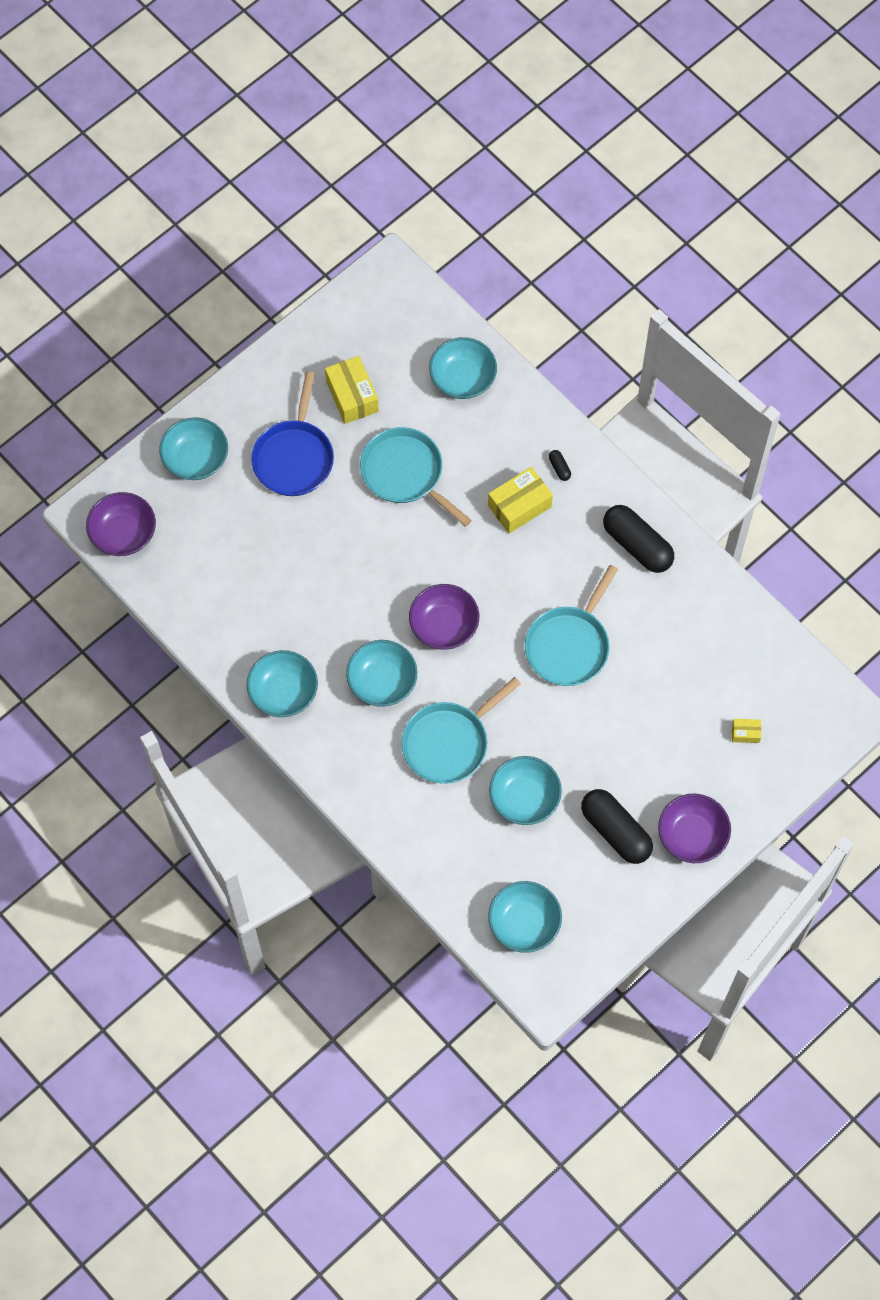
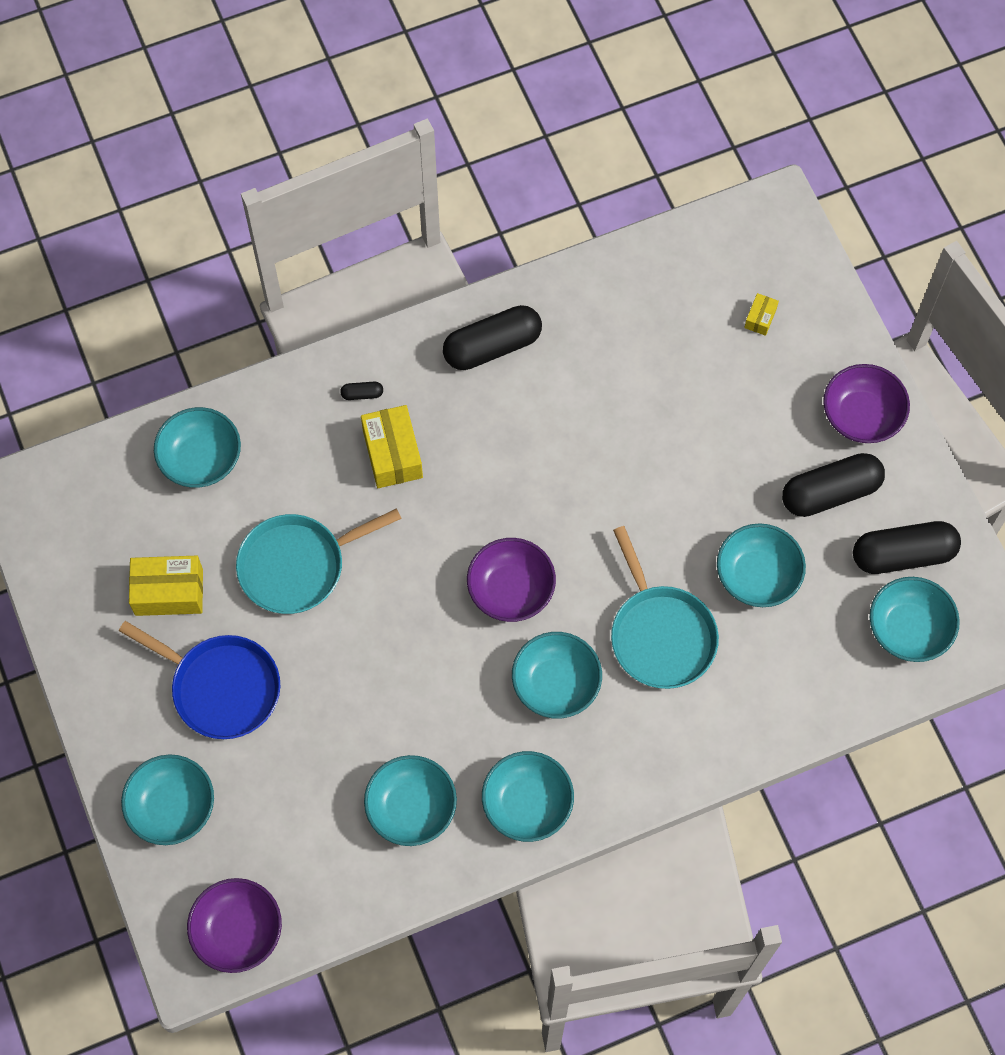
camera: 70 degrees left, 0 degrees up
turquoise pan [525,565,618,686] -> none
none -> turquoise bowl [364,755,457,846]
none -> black capsule [853,521,961,574]

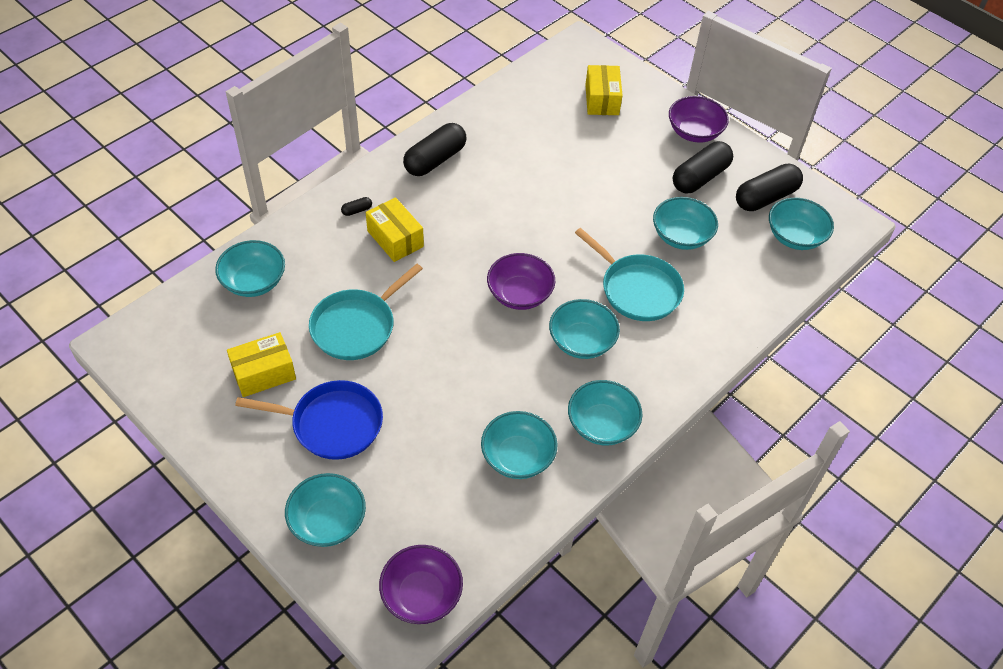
camera: 25 degrees left, 15 degrees down
yellow box [744,293,779,336] -> yellow box [585,65,623,115], size x1.98

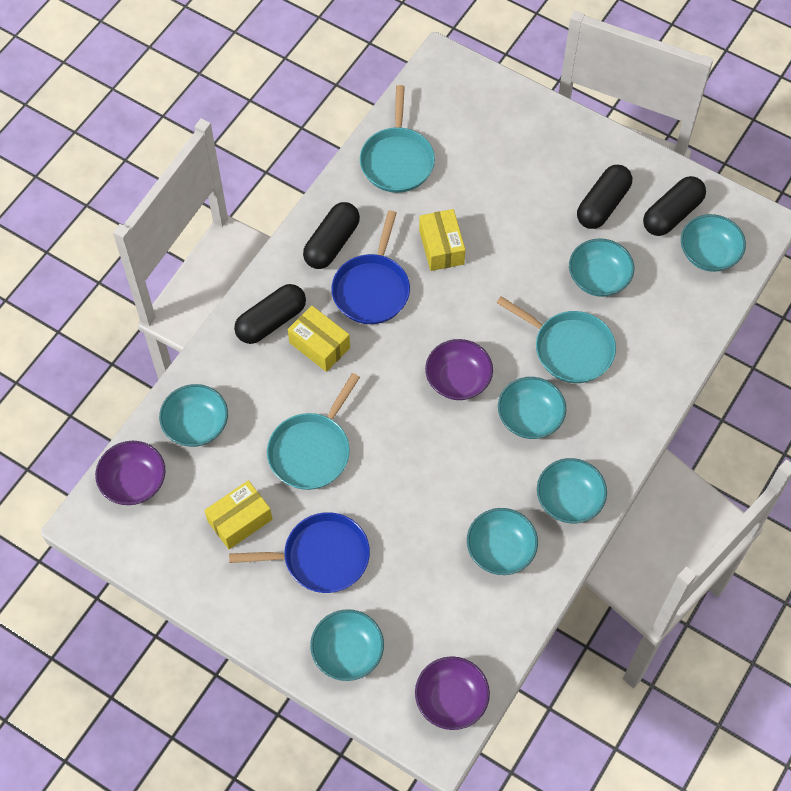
camera: 10 degrees left, 10 degrees up
black capsule [341,197,372,216] -> black capsule [234,284,306,344], size x2.45
yellow box [585,65,623,115] -> yellow box moved to [419,209,465,271]
purple bowl [669,96,729,143] -> purple bowl moved to [95,441,166,505]
none -> blue pan [331,210,410,324]
none -> turquoise pan [360,85,435,193]

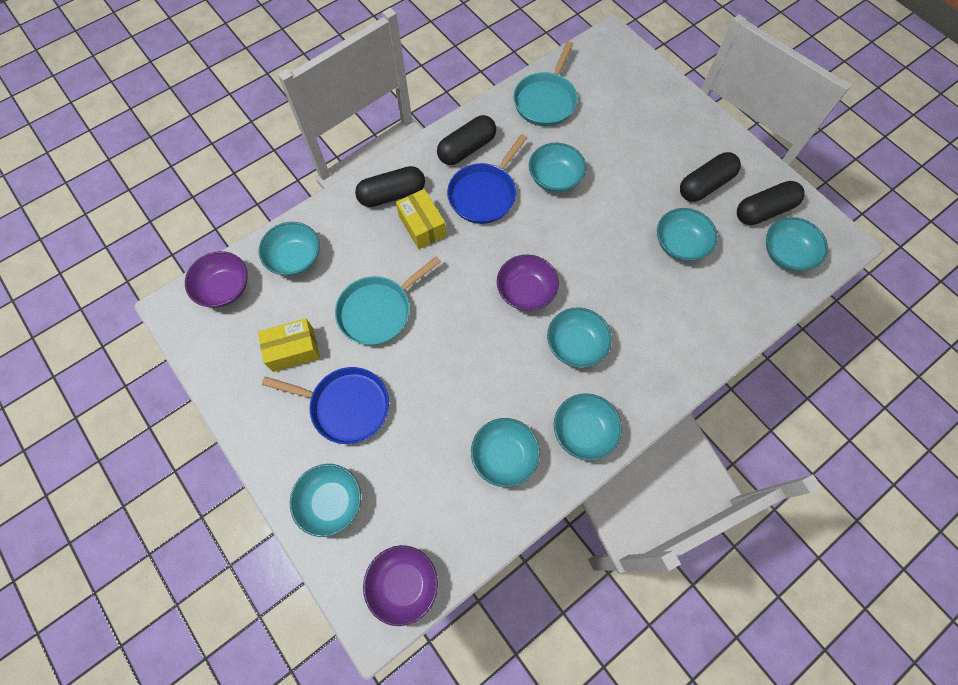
camera: 20 degrees right, 5 degrees up
yellow box [419,209,465,271] -> turquoise bowl [529,143,586,193]
turquoise pan [496,296,616,383] -> none

